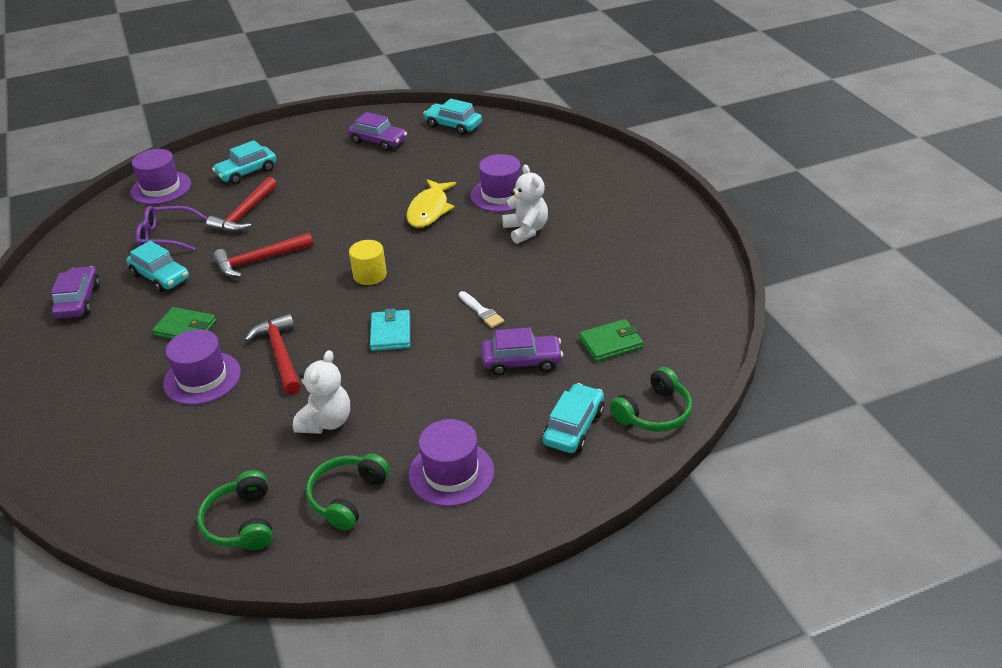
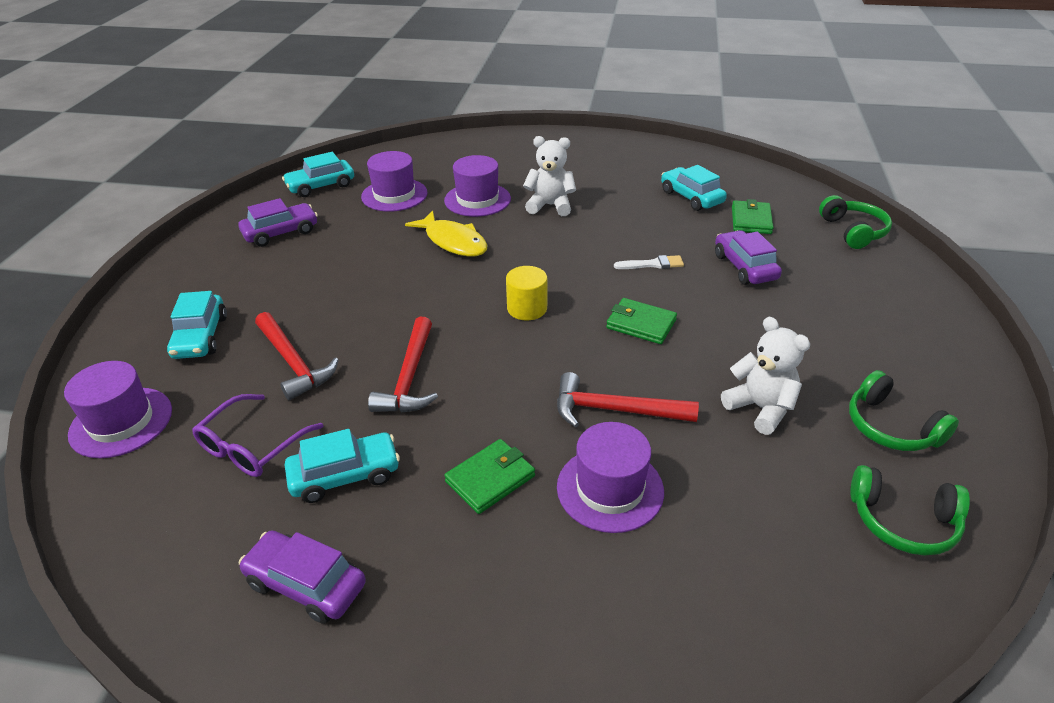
camera: 60 degrees left, 0 degrees up
turquoise wallet [370,308,410,351] -> green wallet [606,298,677,344]
purple hat [409,419,494,506] -> purple hat moved to [361,151,428,212]
purple car [482,328,563,375] -> purple car turned 45 degrees counterclockwise [715,230,782,285]
turquoise car [543,383,604,453] -> turquoise car moved to [661,165,727,211]

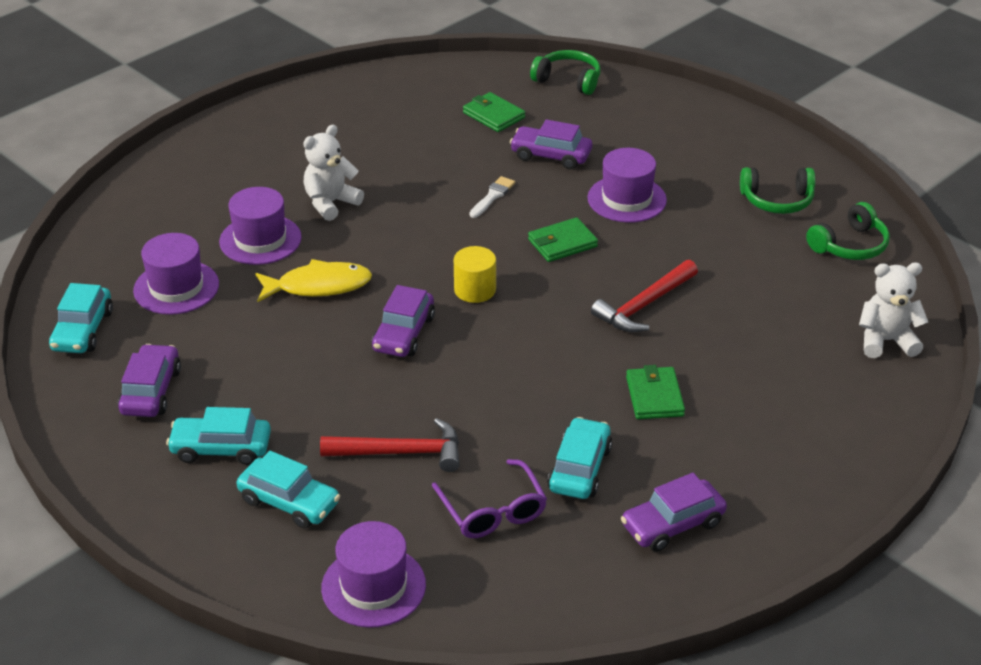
camera: 55 degrees left, 0 degrees up
red hammer [368,317,438,413] -> none
purple hat [557,422,664,533] -> purple hat moved to [587,148,667,223]
turquoise car [661,165,727,211] -> turquoise car moved to [166,407,271,465]
white teddy bear [721,317,810,435] -> white teddy bear moved to [859,263,928,358]
none -> purple car [372,285,435,357]

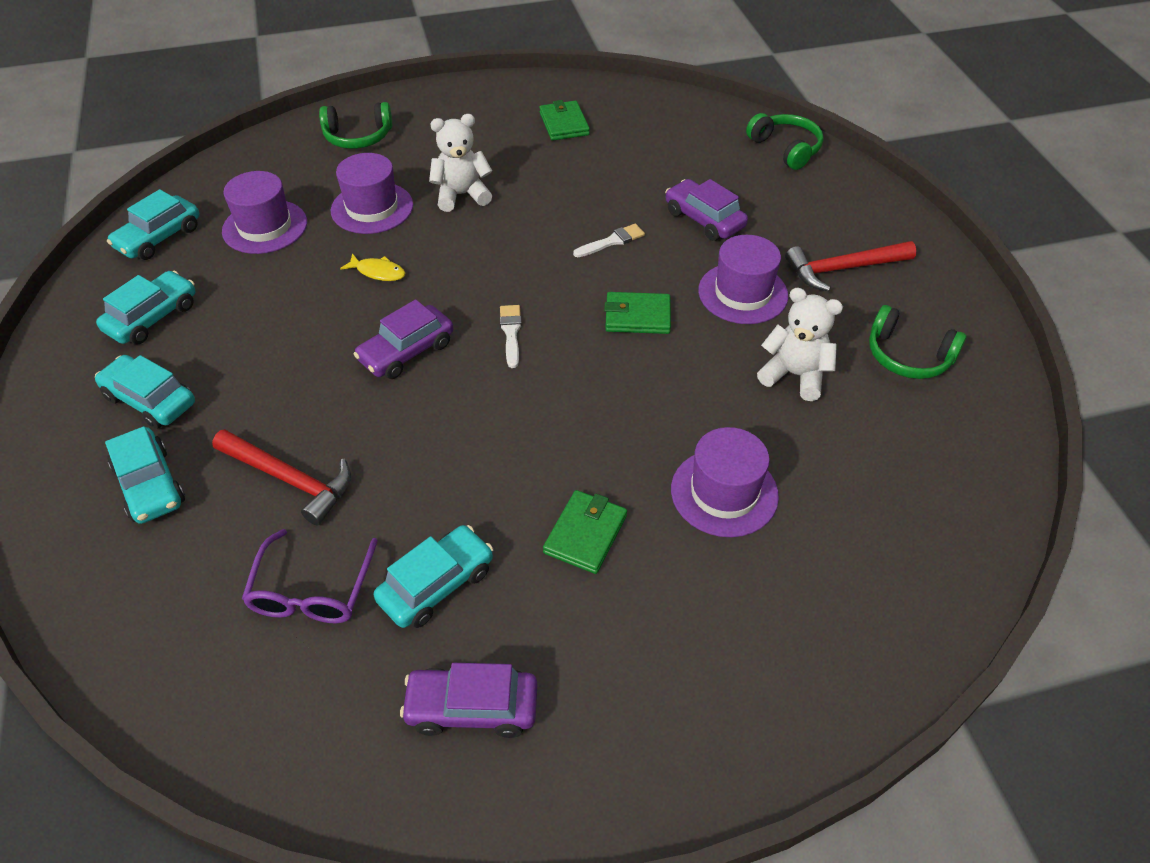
camera: 30 degrees right, 10 degrees up
purple car [118,344,181,417] -> turquoise car [96,271,195,344]
yellow fish [255,259,372,302] -> yellow fish [340,254,405,281], size x0.55
purple hat [321,521,426,628] -> purple hat moved to [671,427,779,537]
yellow cylinder [454,246,496,303] -> white brush [500,305,522,368]
green wallet [463,92,525,132] -> green wallet moved to [539,100,590,141]
red hammer [591,260,698,332] -> red hammer moved to [785,241,917,291]
green headphones [806,202,890,260] -> green headphones moved to [319,102,392,149]
white teddy bear [859,263,928,358] -> white teddy bear moved to [757,287,843,401]

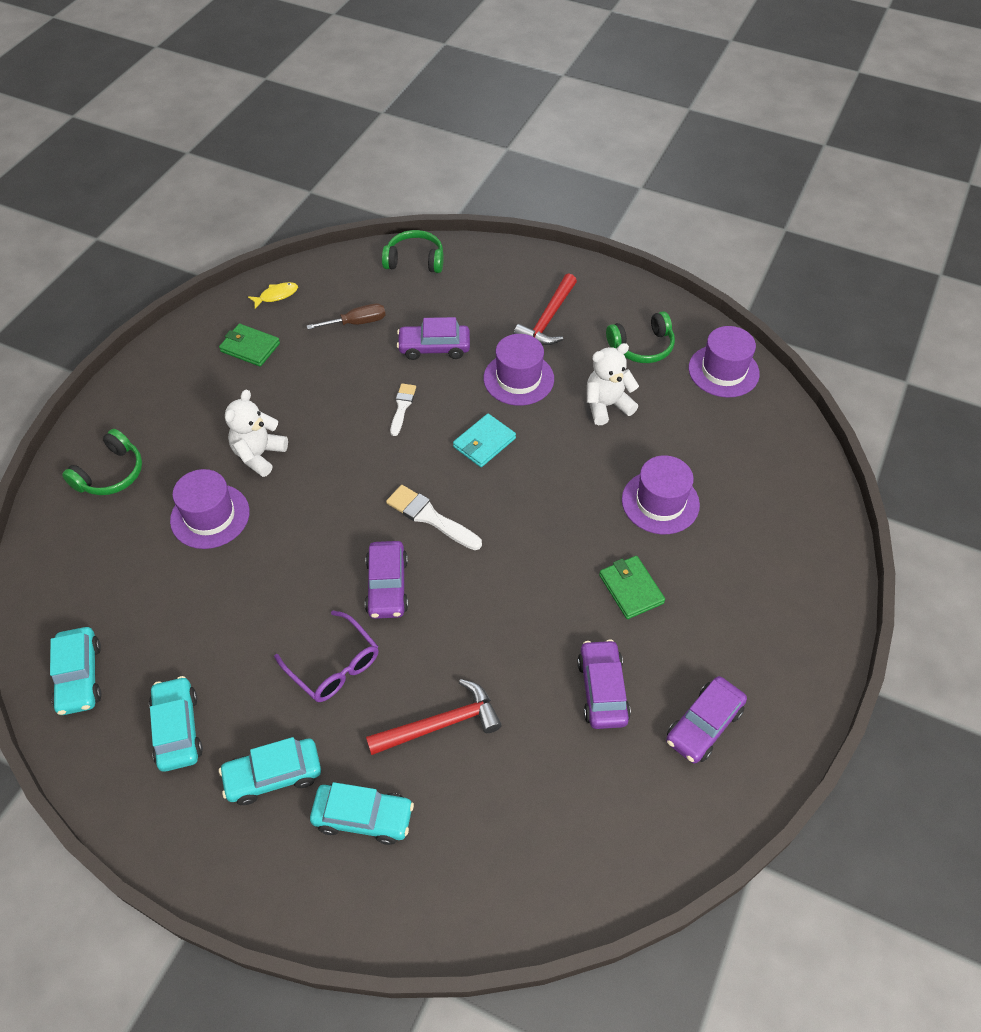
camera: 50 degrees left, 5 degrees up
purple hat [222,171,307,254] -> purple hat moved to [688,326,760,398]
purple glasses [242,529,378,623] -> purple glasses moved to [274,611,379,702]
yellow fish [340,254,405,281] -> yellow fish moved to [248,282,298,309]
turquoise car [374,525,493,628] -> purple car [577,639,631,729]
white brush [500,305,522,368] -> white brush [386,485,482,550], size x1.52
green wallet [604,292,671,334] -> turquoise wallet [453,414,516,467]
none -> brown screwdriver [307,303,386,329]

